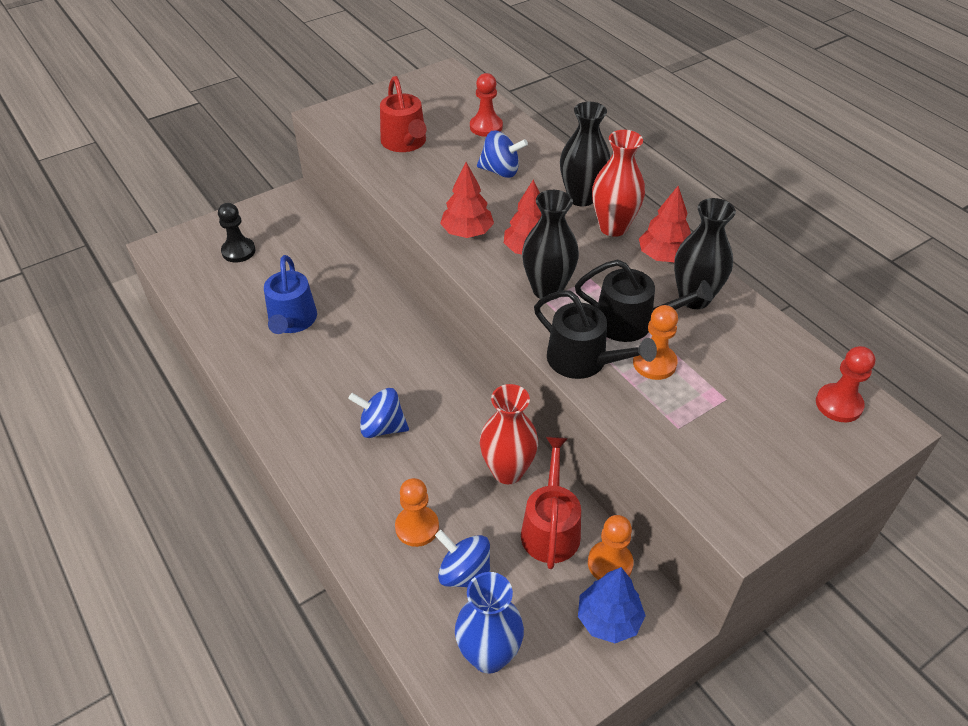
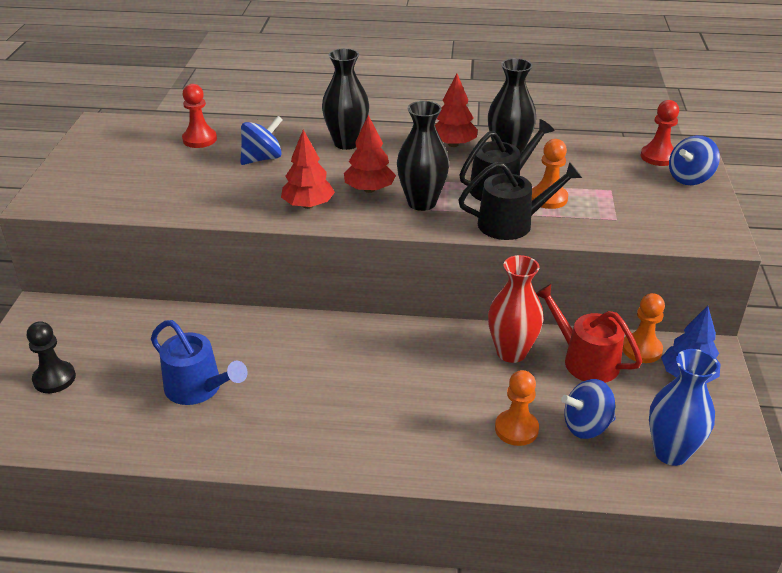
camera: 50 degrees left, 10 degrees down
blue spinning top [348,388,409,438] -> blue spinning top moved to [669,135,720,185]
red watering can [380,76,427,152] -> none
red vase [592,130,645,237] -> none

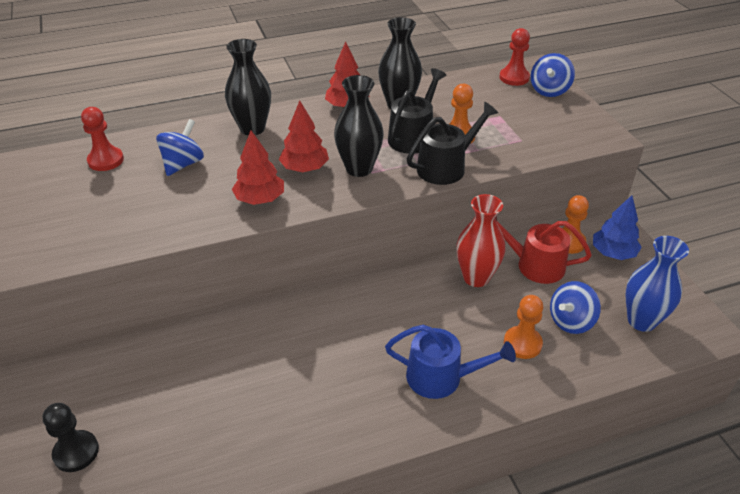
camera: 25 degrees left, 5 degrees up
blue watering can [151,320,247,405] -> blue watering can moved to [385,325,516,399]

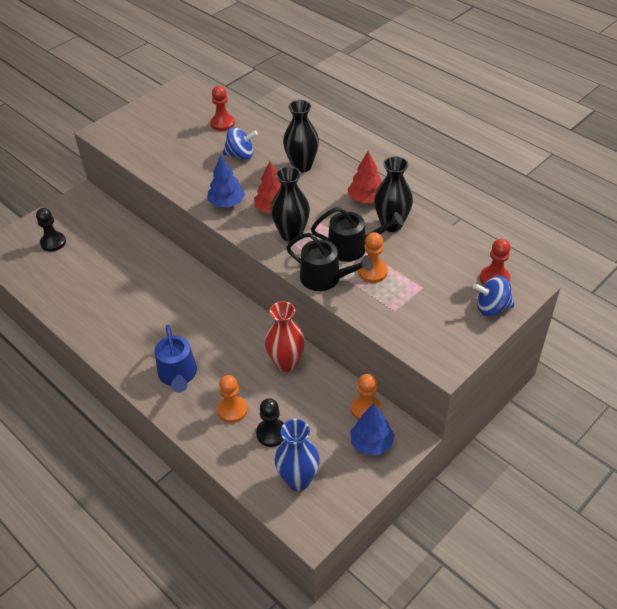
camera: 65 degrees right, 5 degrees up
red tree [232,131,284,205] -> blue tree [207,155,245,207]
red watering can [495,216,592,284] -> none
blue spinning top [550,281,601,334] -> black pawn [256,398,284,447]

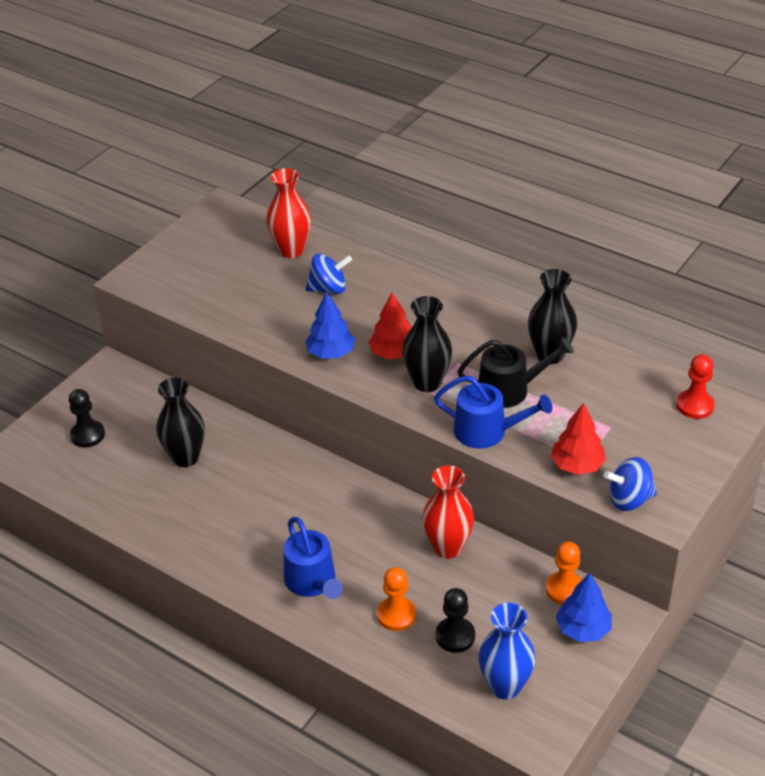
camera: 10 degrees left, 5 degrees down
red pawn [210,86,235,131] -> red vase [266,168,311,258]
black vase [283,100,319,173] -> black vase moved to [156,378,205,467]
black watering can [286,233,373,291] -> blue watering can [434,375,552,449]
red tree [347,151,382,203] -> red tree moved to [551,403,606,475]
orange pawn [358,232,388,283] -> none
blue spinning top [473,276,514,316] -> blue spinning top moved to [604,457,657,511]

